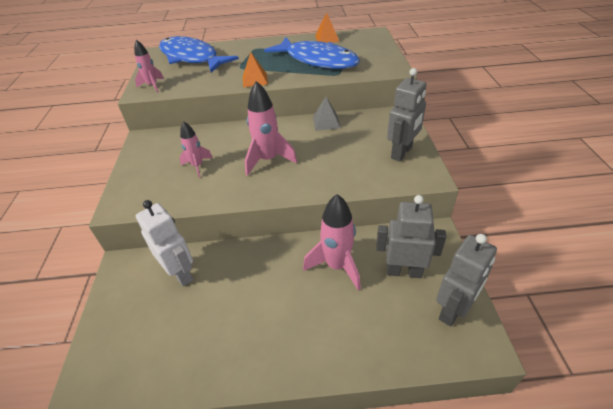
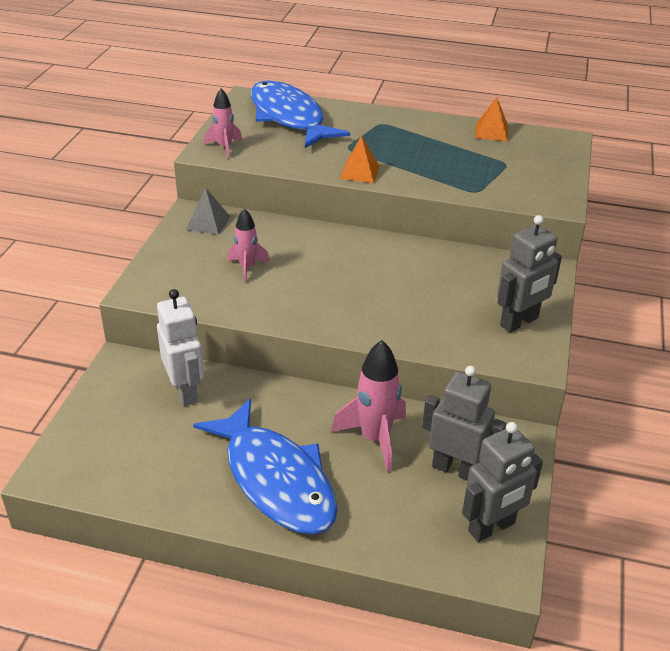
camera: 15 degrees right, 5 degrees down
pink rocket [245,81,297,176] -> none
blue fish [264,37,360,69] -> blue fish moved to [193,398,338,535]
grey pyramid [313,96,340,131] -> grey pyramid moved to [186,188,230,235]

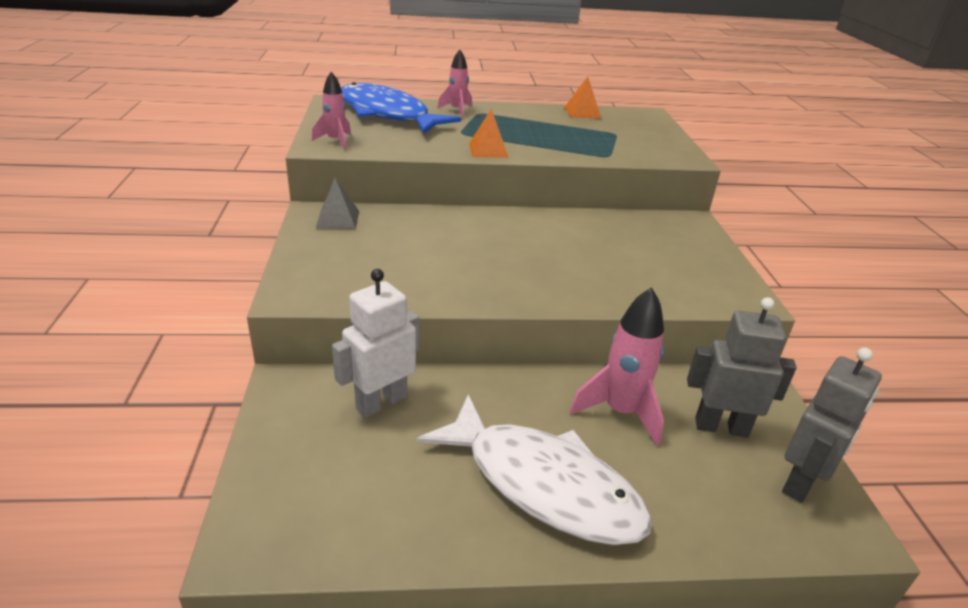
camera: 20 degrees left, 5 degrees down
white robot [157,289,204,406] -> white robot turned 90 degrees counterclockwise [332,269,419,418]
blue fish [193,398,338,535] -> white fish [417,395,652,545]
pink rocket [227,208,270,283] -> pink rocket moved to [437,49,472,118]
grey robot [497,215,562,333] -> none

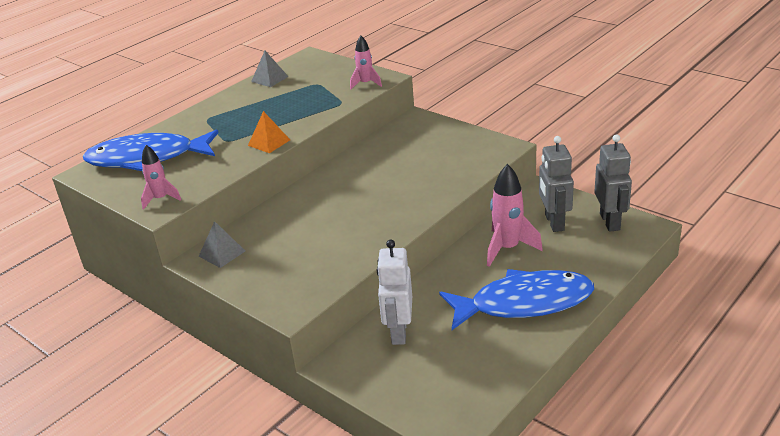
camera: 40 degrees left, 0 degrees up
white fish [417,395,652,545] -> blue fish [439,269,594,330]
pink rocket [437,49,472,118] -> pink rocket moved to [350,35,382,90]
orange pyramid [564,76,601,118] -> grey pyramid [251,51,288,87]
grey robot [687,297,796,437] -> grey robot turned 60 degrees counterclockwise [539,136,574,232]

